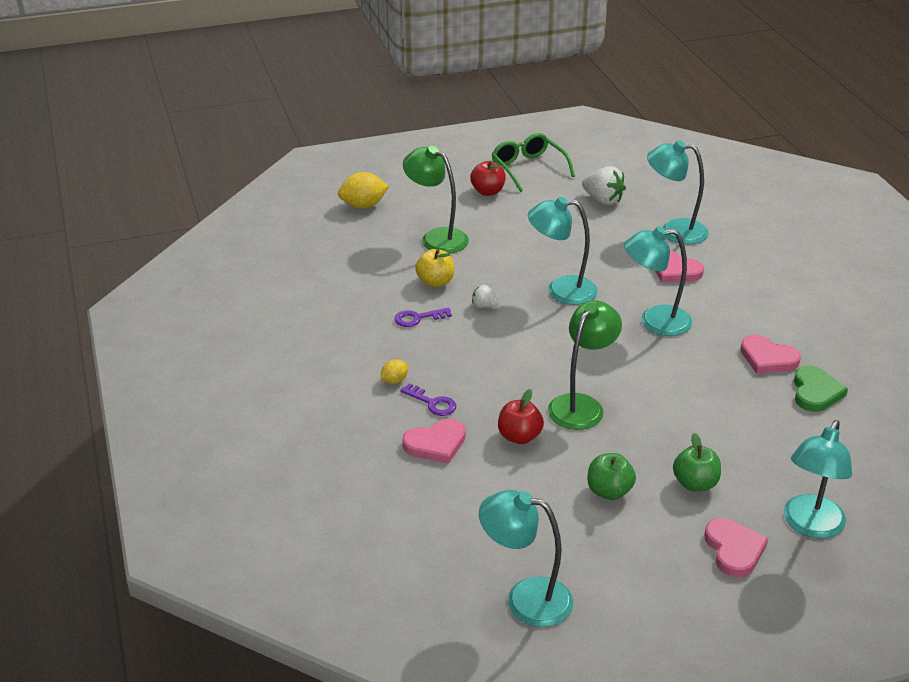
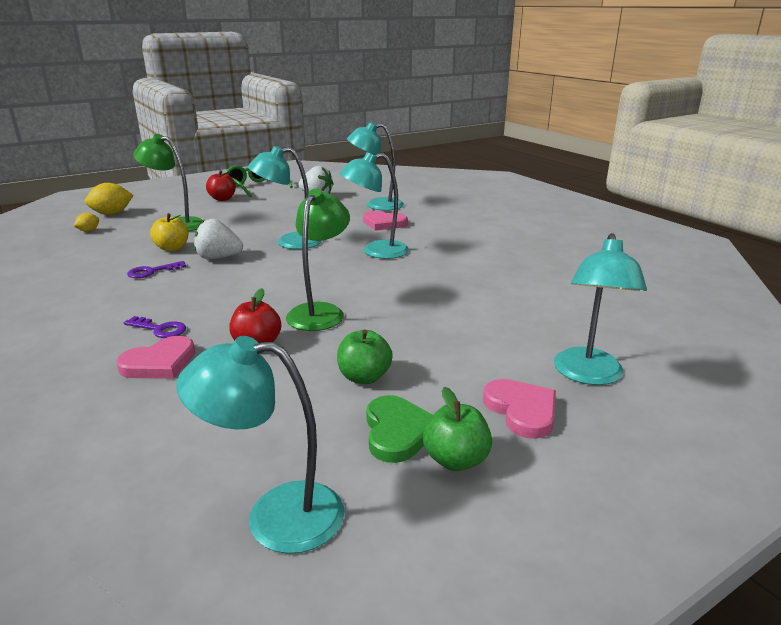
camera: 15 degrees left, 10 degrees down
yellow lemon [380,359,408,384] -> yellow lemon moved to [74,213,99,232]
white strawberry [472,285,499,308] -> white strawberry [194,219,243,259], size x1.83
green apple [673,433,721,492] -> green apple moved to [423,387,492,471]
pink heart [740,335,801,374] -> none
green heart [794,366,848,412] -> green heart moved to [366,395,433,463]

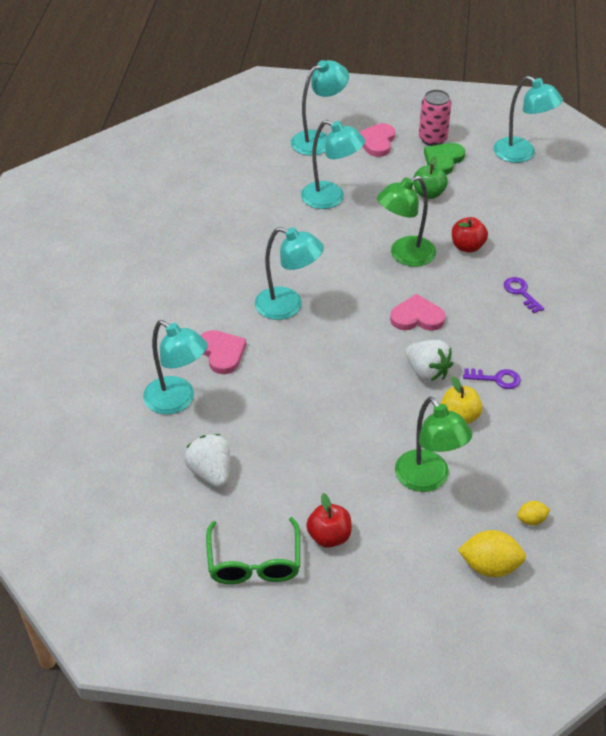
camera: 140 degrees left, 20 degrees up
pink heart [116,336,195,379] -> pink heart moved to [390,294,445,331]
turquoise lamp [248,146,322,249] -> turquoise lamp moved to [301,120,365,209]
green apple [423,387,492,471] -> pink can [419,89,452,146]

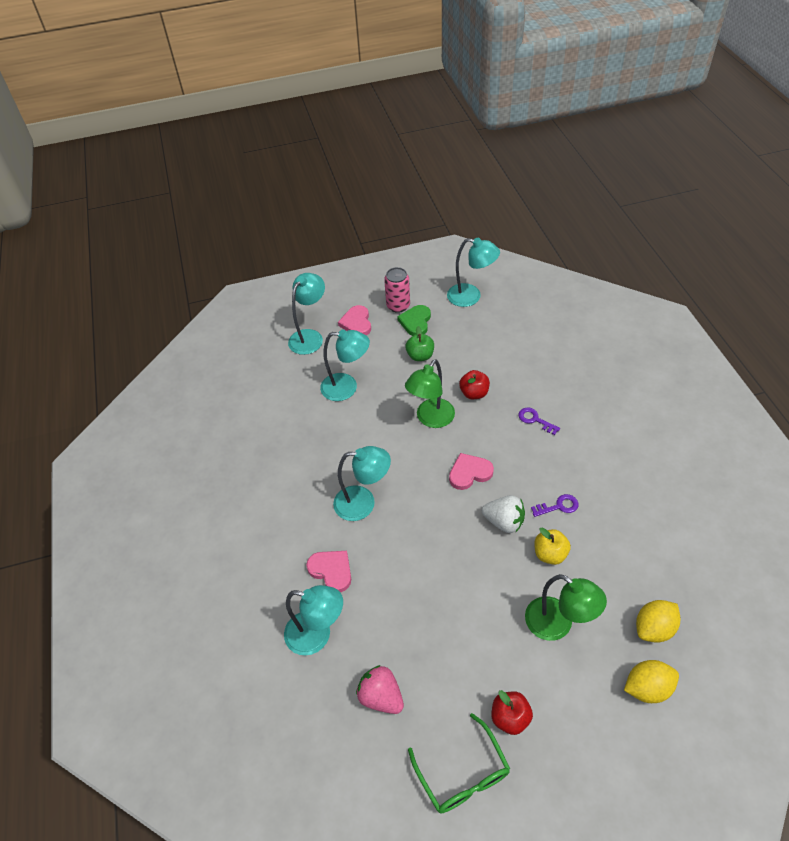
camera: 20 degrees left, 5 degrees up
white strawberry [184,434,230,488] -> pink strawberry [356,665,404,714]
yellow lemon [517,501,550,526] -> yellow lemon [636,600,680,643], size x1.85

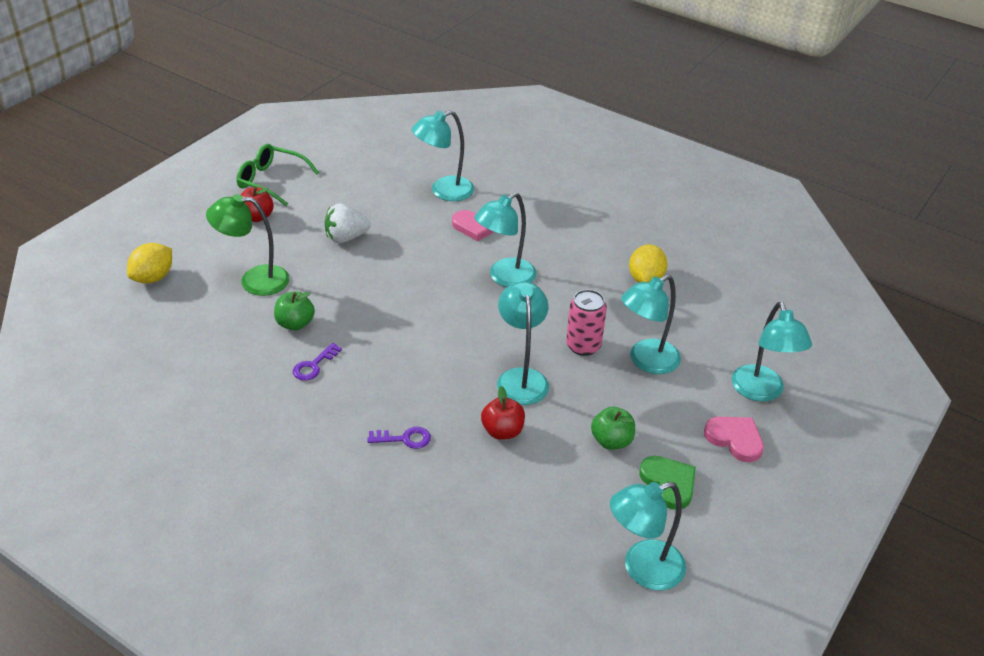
camera: 135 degrees right, 10 degrees down
pink strawberry [356,665,404,714] -> none
pink can [384,267,410,313] -> pink can moved to [566,289,607,356]
green lamp [405,359,455,428] -> turquoise lamp [497,282,549,405]
pink heart [449,453,494,490] -> none
white strawberry [482,495,525,533] -> white strawberry moved to [325,203,371,243]
yellow apple [534,528,571,565] -> green apple [274,291,315,330]
yellow lemon [636,600,680,643] -> yellow lemon moved to [629,244,668,282]

